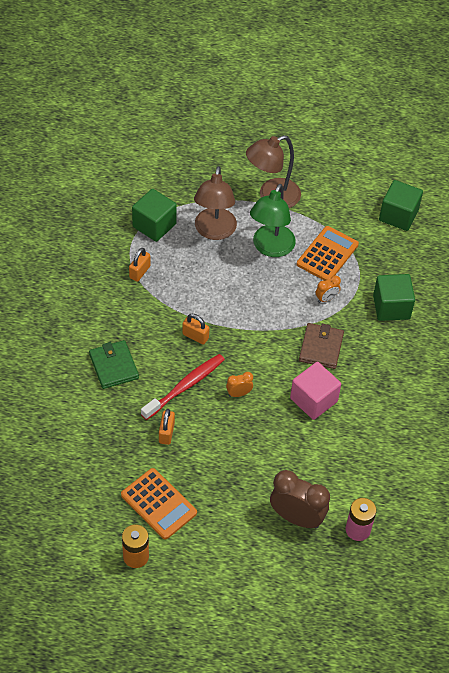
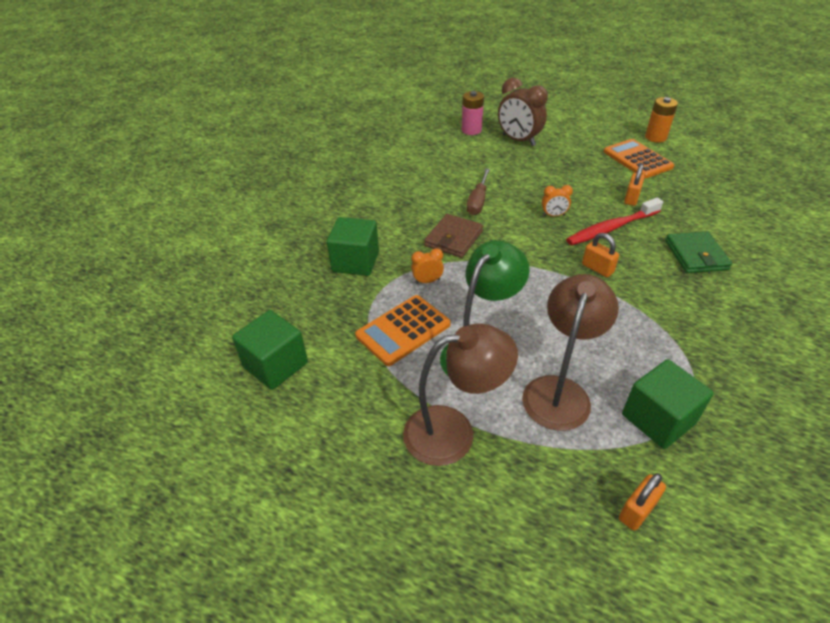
camera: 160 degrees left, 10 degrees down
orange padlock [129,248,151,282] -> orange padlock moved to [619,473,666,531]
pink cube [290,362,341,420] -> brown screwdriver [466,168,490,215]

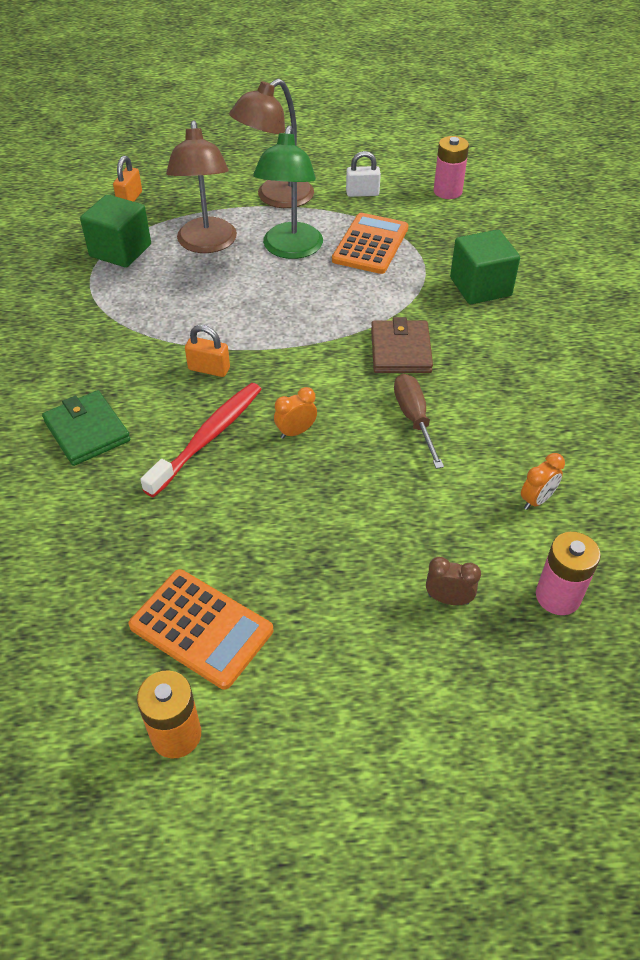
camera: 150 degrees right, 5 degrees up
green cube [232,310,308,390] -> pink battery [434,136,469,199]
orange clock [411,248,444,284] -> orange clock moved to [521,453,565,510]
brown clock [498,78,548,146] -> brown clock [426,557,481,605], size x0.49
orange padlock [624,164,645,206] -> none
none -> white padlock [346,151,381,197]

